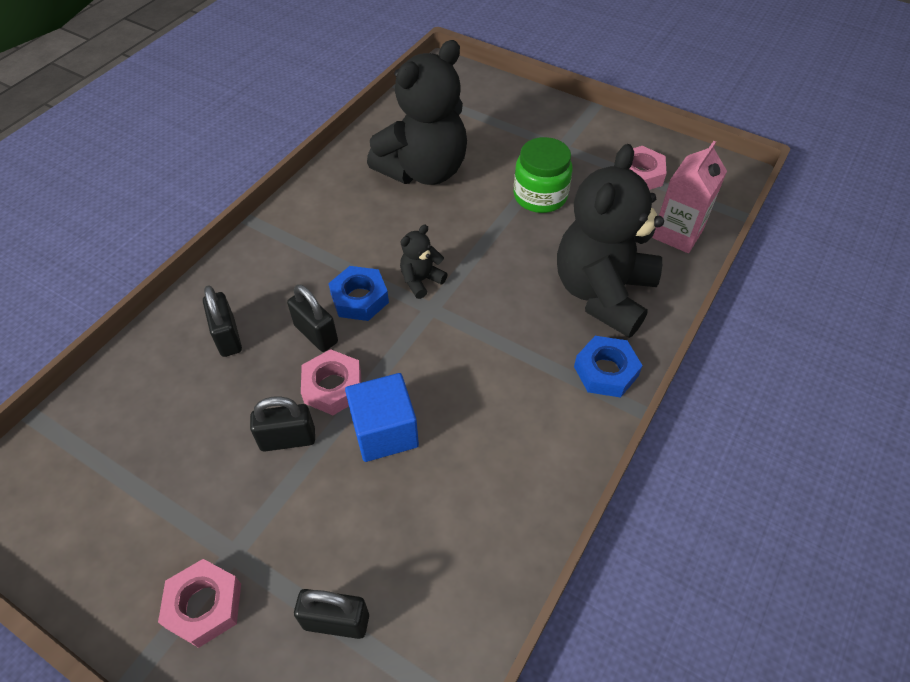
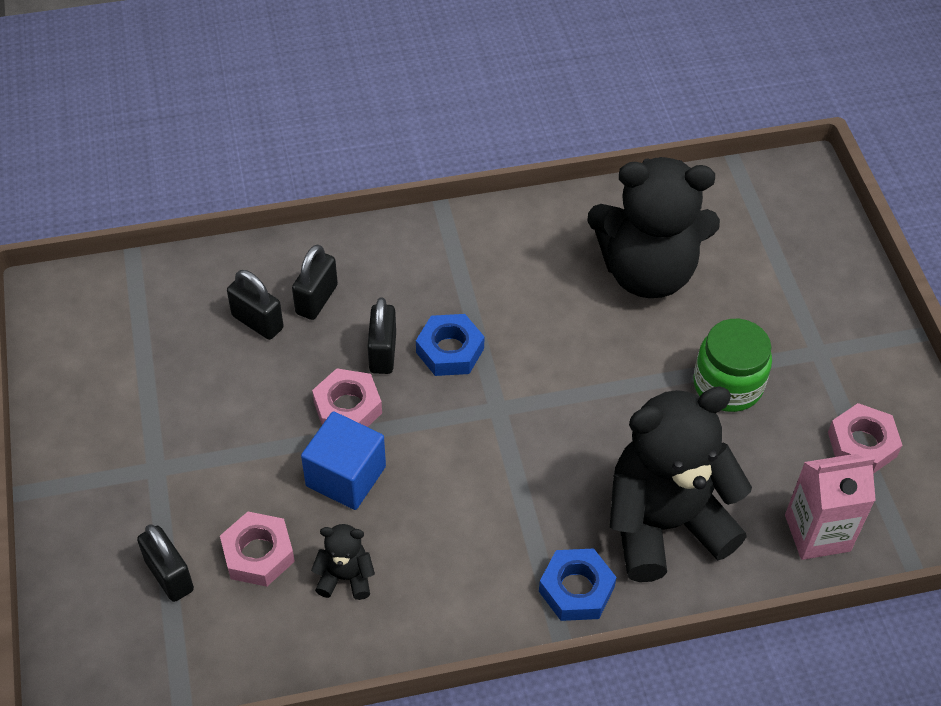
camera: 45 degrees right, 0 degrees up
pink nut [158,559,241,648] -> pink nut moved to [220,512,295,587]
black padlock [250,396,315,452] -> black padlock moved to [227,270,284,340]
black teddy bear [400,225,448,299] -> black teddy bear moved to [311,524,375,600]

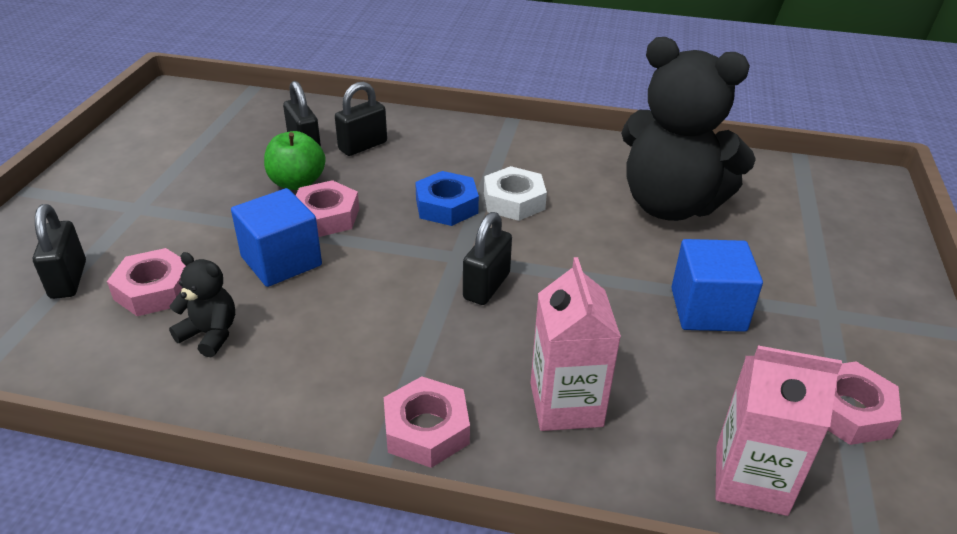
camera: 25 degrees right, 15 degrees down
black padlock [367,297,396,374] -> black padlock moved to [463,212,512,305]
blue nut [539,548,617,621] -> pink nut [384,376,470,468]
black teddy bear [610,386,752,582] -> pink carton [531,257,621,431]
green jar [693,319,772,412] -> blue cube [671,239,763,332]
none -> green apple [264,131,326,190]
none -> white nut [484,166,547,221]

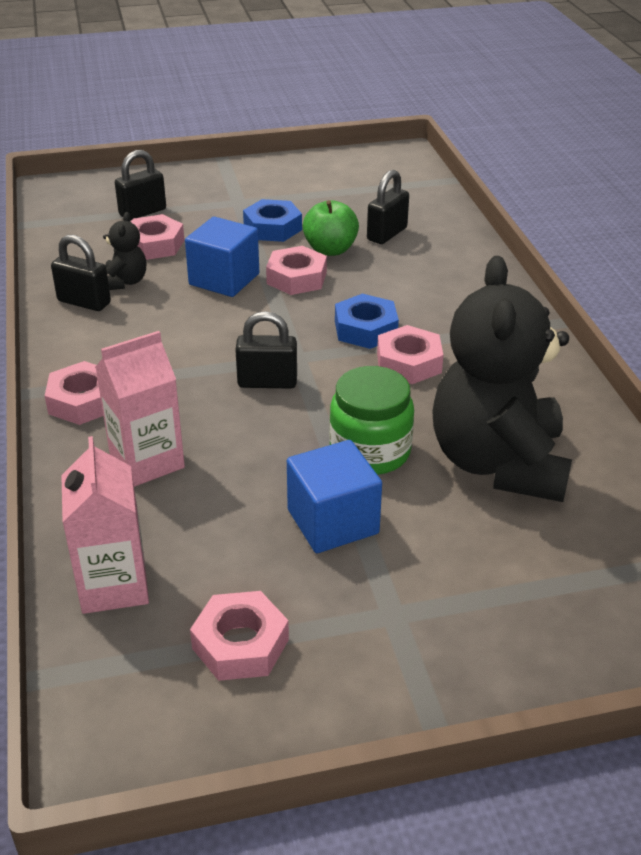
camera: 65 degrees right, 0 degrees up
black padlock [335,82,387,156] -> black padlock moved to [51,235,111,311]
white nut [484,166,547,221] -> pink nut [377,325,444,384]
none -> blue nut [243,199,302,242]
none -> green jar [329,366,414,475]

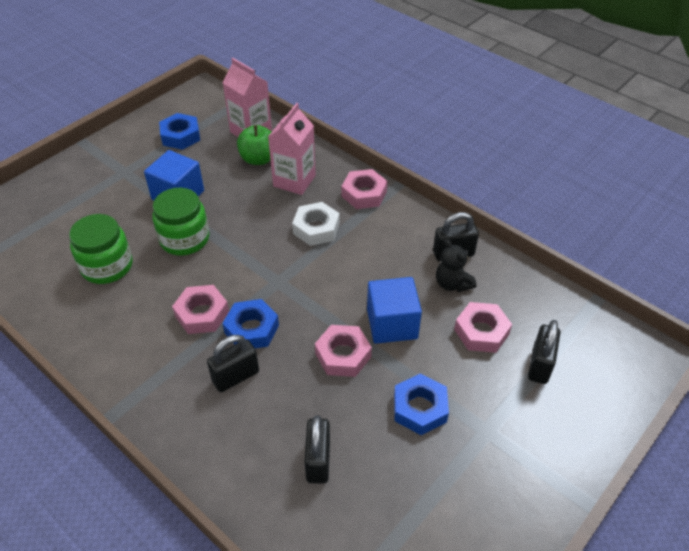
camera: 145 degrees right, 10 degrees up
pink nut [190,591,289,681] -> blue nut [159,113,200,150]
black padlock [235,311,297,389] -> black padlock moved to [207,335,259,392]
green apple [303,200,359,256] -> green apple moved to [237,125,272,165]
black teddy bear [432,256,572,502] -> green jar [69,214,133,284]
none -> white nut [292,202,340,246]

